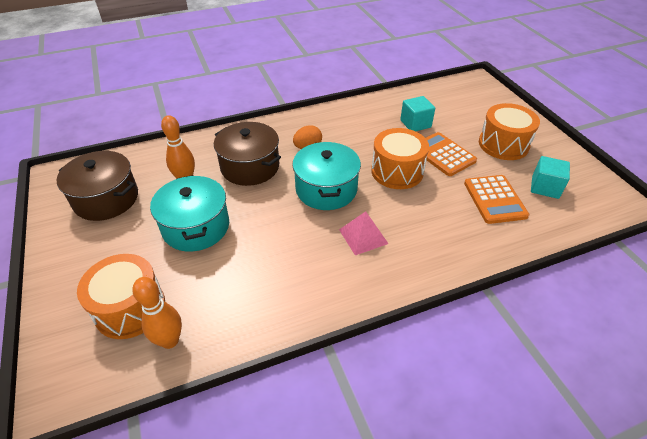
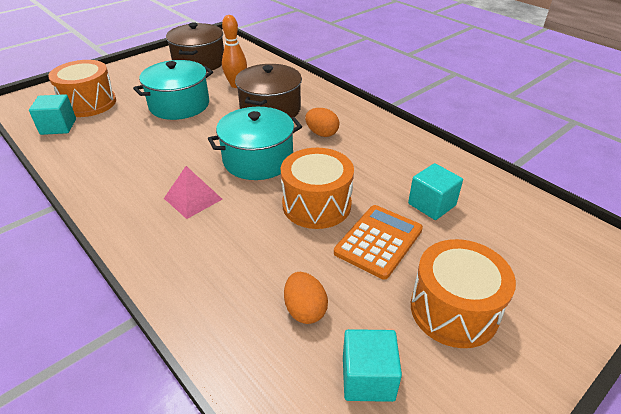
camera: 70 degrees right, 5 degrees down
orange bowling pin [132,277,182,349] -> turquoise cube [29,94,76,135]
orange calculator [464,175,529,224] -> orange egg [284,272,328,324]

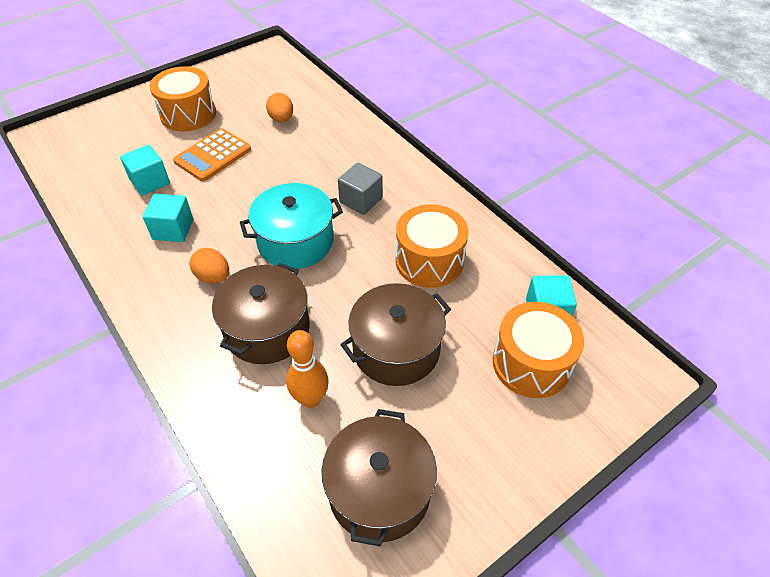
camera: 175 degrees left, 10 degrees up
turquoise pot [133,60,213,120] -> brown pot [341,283,451,386]
pink pyramid [164,166,222,219] -> grey cube [338,163,383,215]
orange drum [281,148,354,229] -> orange drum moved to [396,204,469,288]
turquoise cube [343,329,402,402] -> turquoise cube moved to [143,194,193,242]

